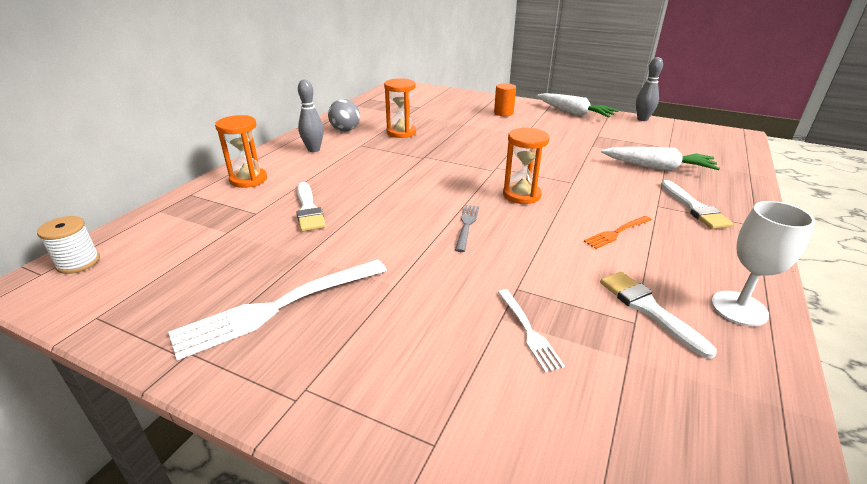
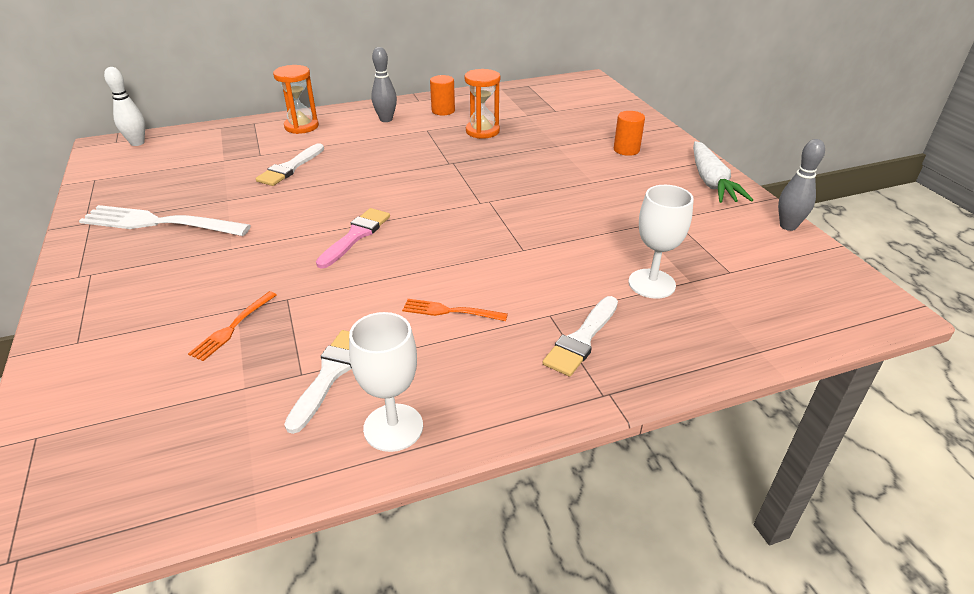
camera: 45 degrees right, 5 degrees up
white spool [37,216,100,274] -> white bowling pin [104,67,145,146]
grey ball [328,99,360,132] -> orange cylinder [430,75,455,115]
grey fork [455,205,479,252] -> pink brush [316,208,390,269]
white fork [498,289,565,372] -> orange fork [188,291,277,361]
orange hourglass [503,128,550,204] -> none
white carrot [601,147,720,171] -> white goblet [629,185,694,299]

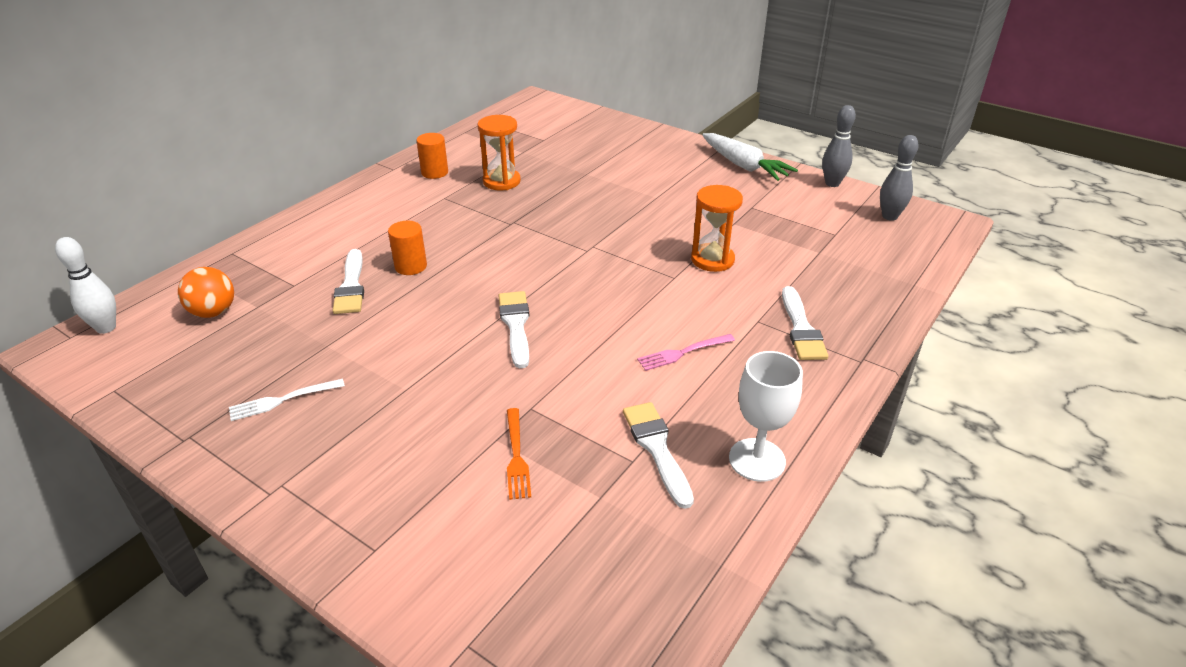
camera: 35 degrees left, 0 degrees up
white fork [79,205,251,236] -> white fork [229,379,345,421], size x0.51
orange hourglass [273,65,319,134] -> orange hourglass moved to [691,185,743,272]
pink brush [316,208,390,269] -> white brush [498,291,529,368]
grey bowling pin [371,47,397,122] -> grey bowling pin moved to [880,135,919,221]
orange fork [402,299,508,321] -> pink fork [637,334,735,371]
orange cylinder [614,111,645,156] -> orange cylinder moved to [388,221,427,275]
white goblet [629,185,694,299] -> none
none -> orange ball [178,267,234,318]

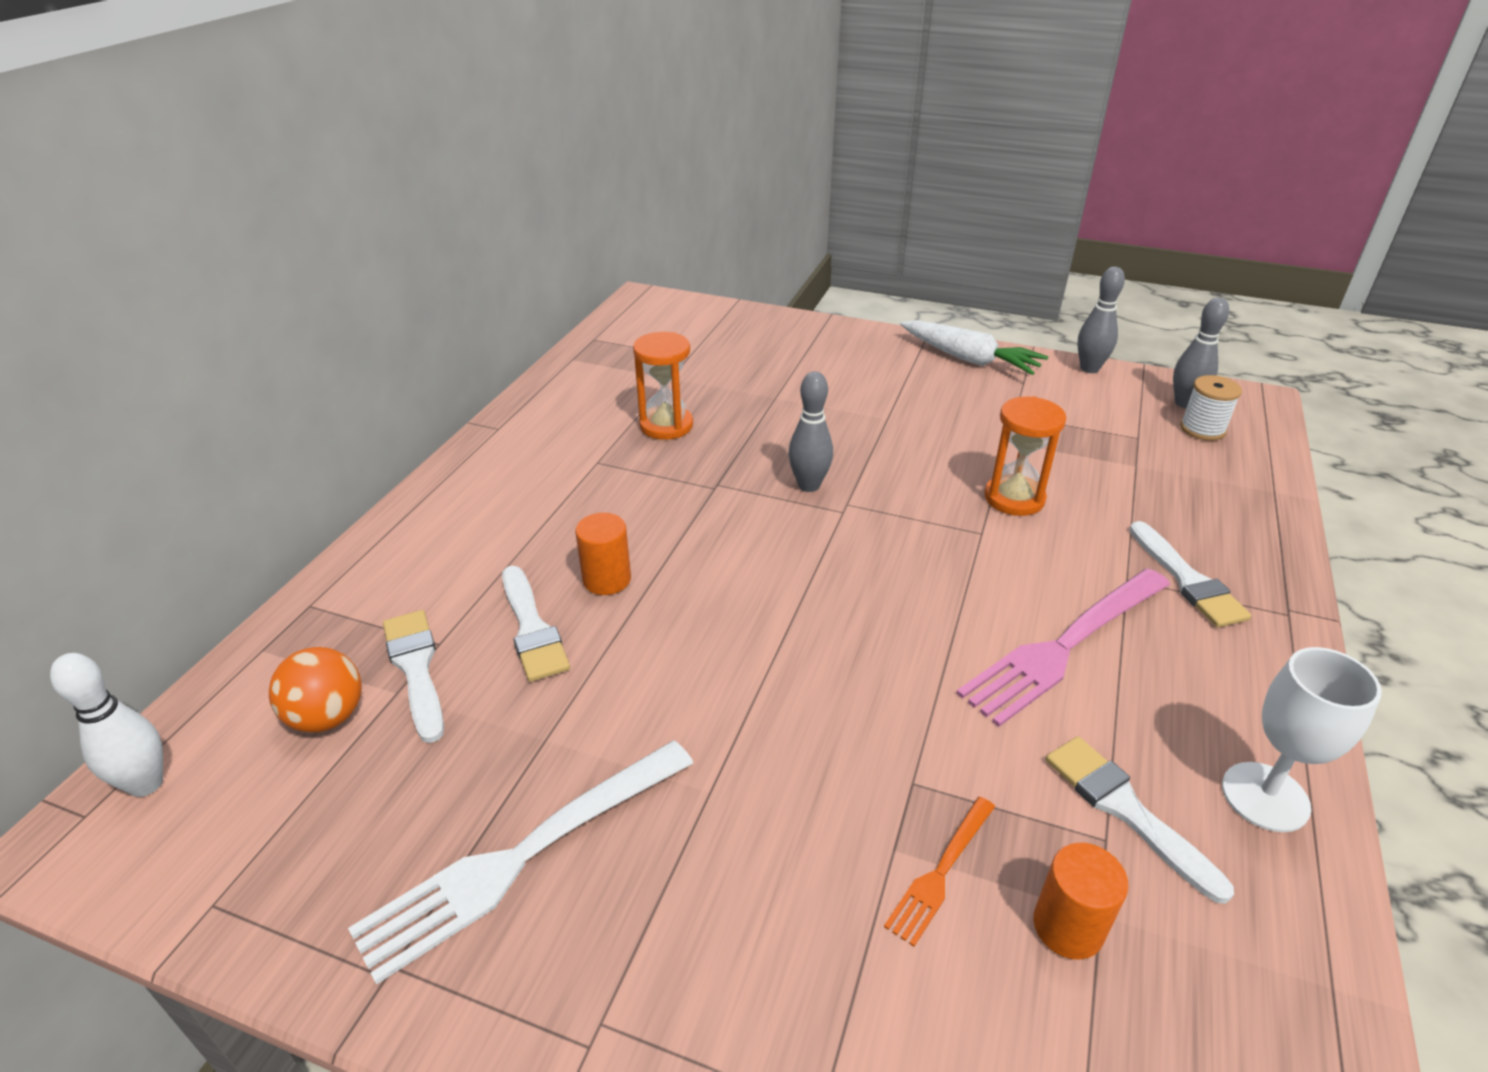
camera: 15 degrees left, 0 degrees up
white fork [229,379,345,421] -> white fork [348,740,693,985], size x1.98
orange cylinder [416,133,448,179] -> orange cylinder moved to [1033,843,1129,959]
white brush [498,291,529,368] -> white brush moved to [383,610,444,743]
orange fork [507,408,531,500] -> orange fork turned 60 degrees clockwise [884,797,995,947]
pink fork [637,334,735,371] -> pink fork [956,568,1170,727], size x1.98
none -> grey bowling pin [788,371,833,492]
none -> white spool [1180,375,1242,441]

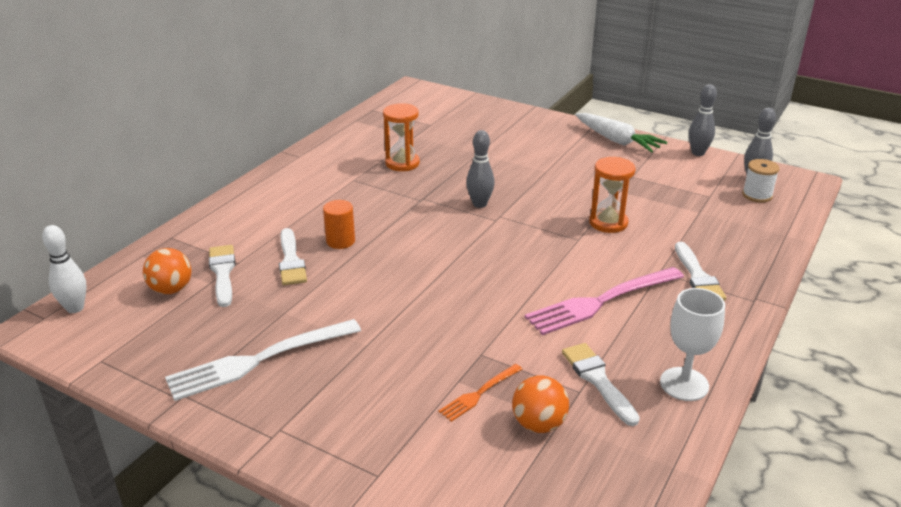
camera: 10 degrees right, 5 degrees down
orange cylinder [1033,843,1129,959] -> orange ball [512,376,569,433]

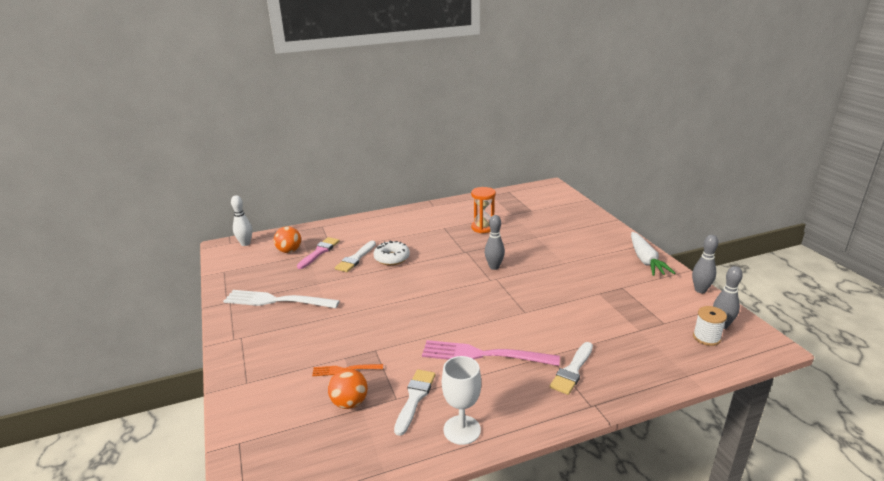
camera: 40 degrees right, 5 degrees down
white brush [209,245,236,307] -> pink brush [297,237,340,269]
orange cylinder [323,200,355,249] -> white donut [374,240,410,265]
orange hourglass [589,157,636,233] -> none

